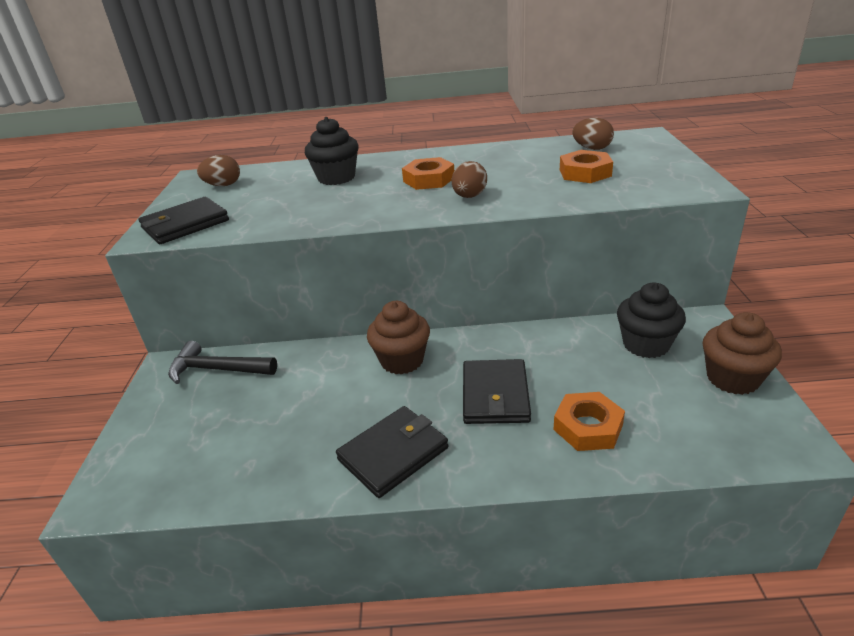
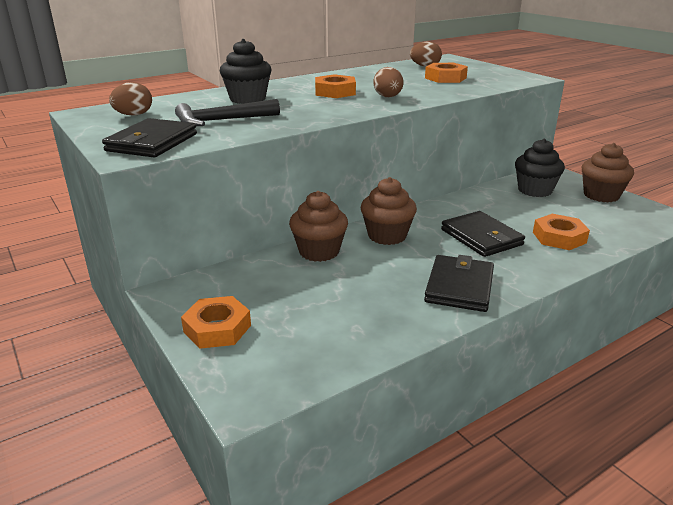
camera: 35 degrees left, 5 degrees down
black hammer [168,341,277,384] -> black hammer moved to [175,99,280,126]
none -> orange nut [181,296,251,349]
none -> brown cupcake [289,191,348,262]

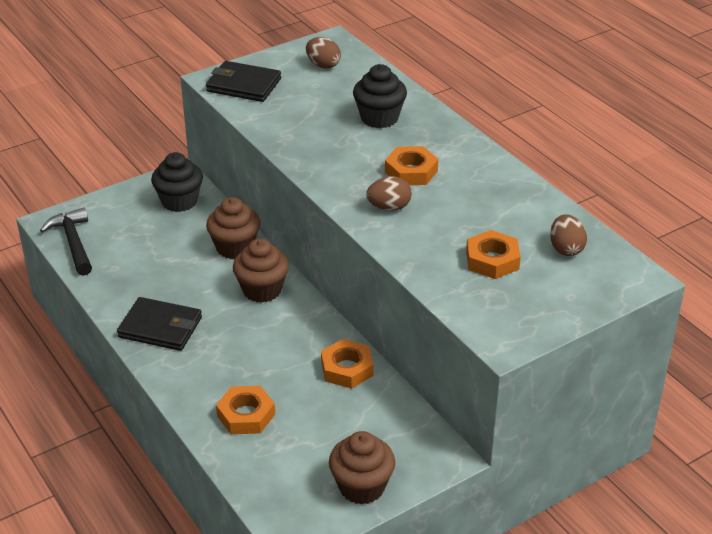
camera: 90 degrees right, 10 degrees up
black hammer [175,99,280,126] -> black hammer moved to [40,208,92,276]
orange nut [181,296,251,349] -> orange nut moved to [321,339,374,389]
black wallet [441,211,525,257] -> none
black cupcake [515,139,565,197] -> black cupcake moved to [151,152,203,212]

